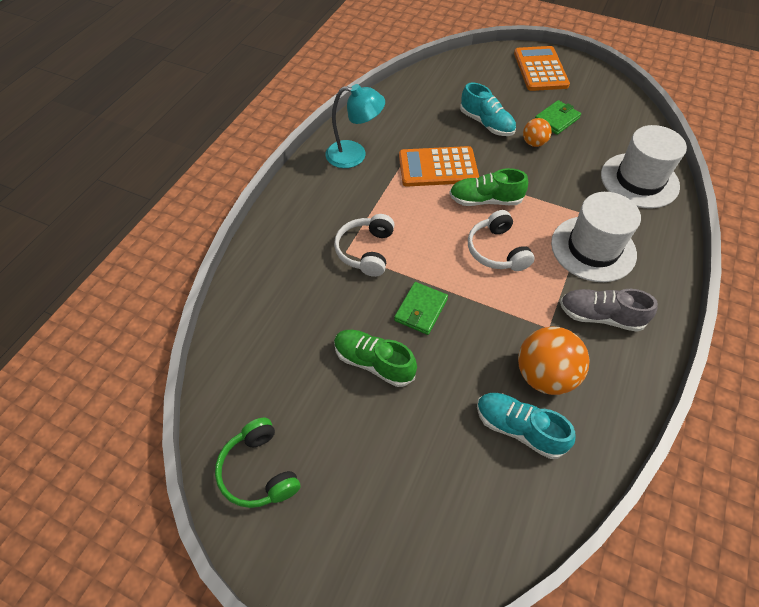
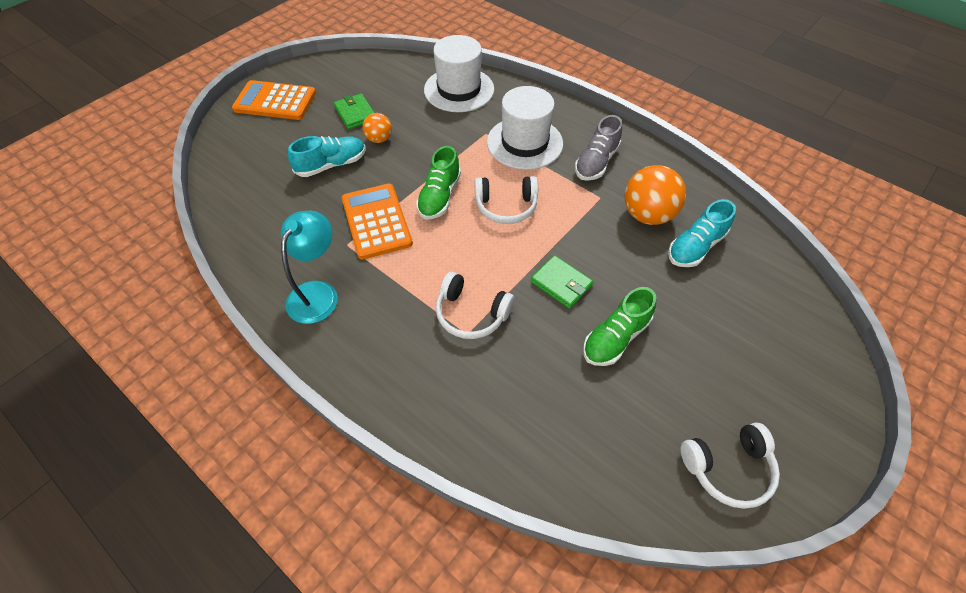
camera: 75 degrees left, 0 degrees up
green headphones [215,418,300,508] -> white headphones [681,423,780,509]
orange calculator [399,146,479,187] -> orange calculator turned 150 degrees clockwise [342,184,413,260]

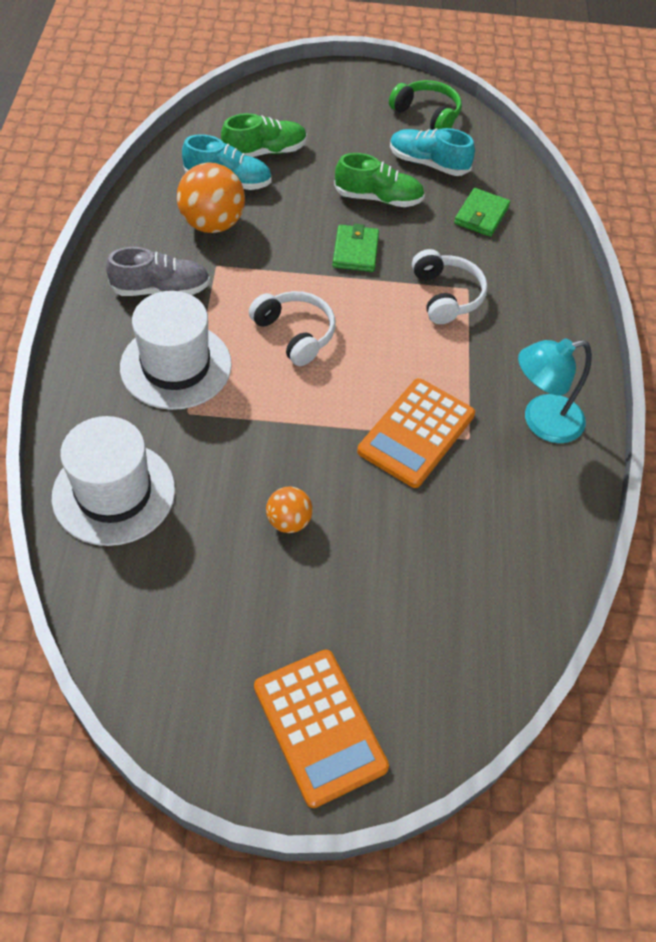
camera: 130 degrees left, 0 degrees up
turquoise shoe [288,136,366,177] -> turquoise shoe moved to [390,128,475,176]
green wallet [334,94,374,129] -> green wallet moved to [454,188,510,237]
green shoe [416,146,461,220] -> green shoe moved to [221,113,307,157]
white headphones [681,423,780,509] -> green headphones [389,80,462,130]

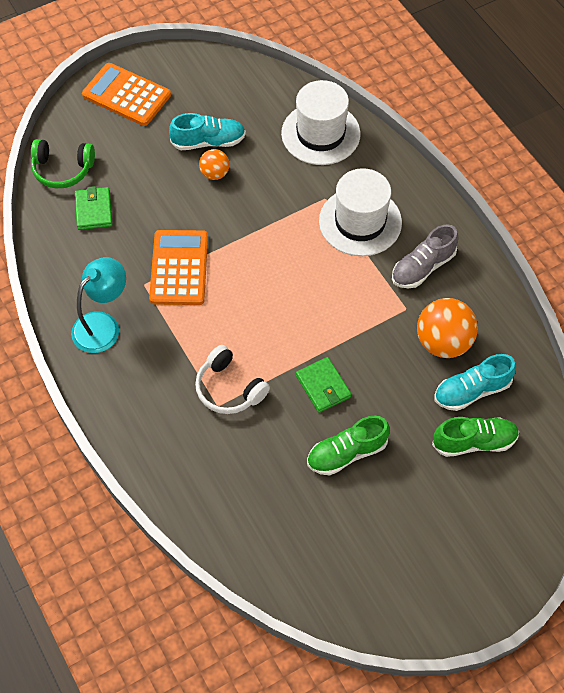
camera: 150 degrees right, 5 degrees up
green shoe [221,113,307,157] -> green shoe turned 135 degrees counterclockwise [432,417,519,457]
white headphones [249,291,336,366] -> none
green headphones [389,80,462,130] -> green headphones moved to [31,139,95,188]
turquoise shoe [390,128,475,176] -> turquoise shoe moved to [169,113,246,150]
green wallet [454,188,510,237] -> green wallet moved to [75,186,113,230]

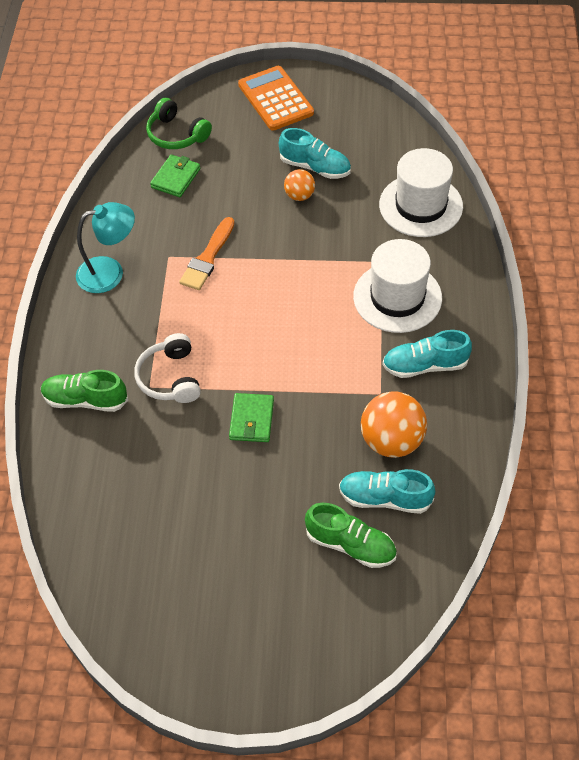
camera: 35 degrees right, 5 degrees down
orange calculator [149,230,208,305] -> orange brush [179,217,235,290]
green shoe [307,416,390,475] -> green shoe moved to [41,370,128,412]
grey shoe [392,224,458,288] -> turquoise shoe [382,330,472,378]

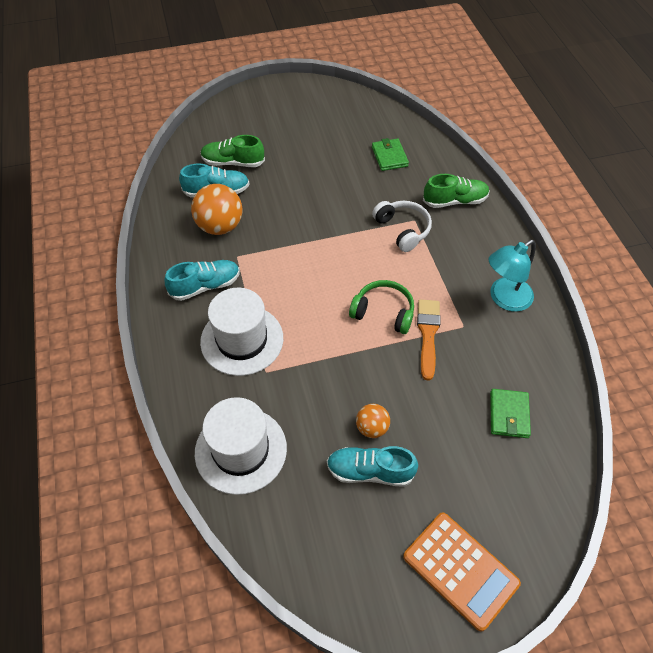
camera: 160 degrees right, 0 degrees up
green headphones [146,98,212,149] -> green headphones moved to [349,280,414,334]
green wallet [229,393,274,442] -> green wallet moved to [372,138,409,171]

